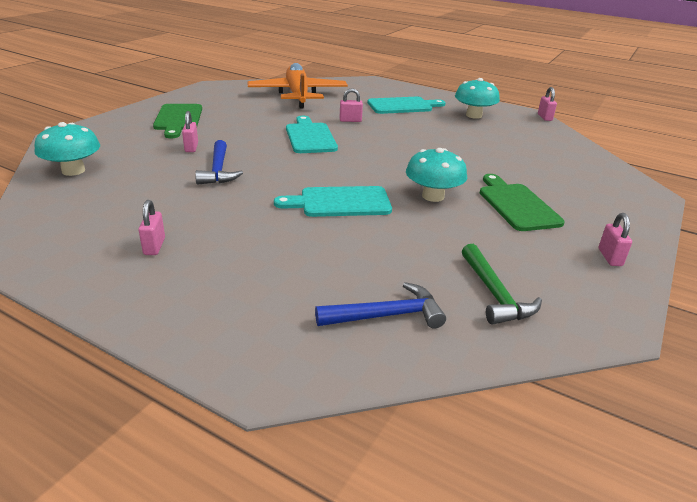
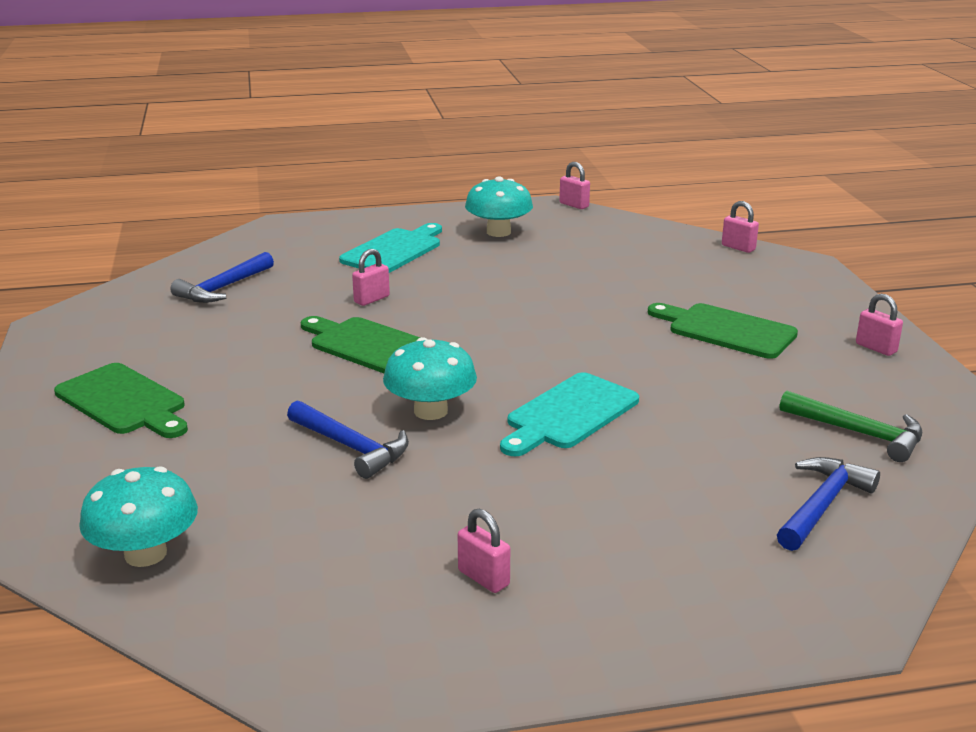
camera: 40 degrees left, 5 degrees down
pink padlock [182,111,198,152] -> pink padlock moved to [722,201,759,253]
orange plane [248,63,348,108] -> blue hammer [170,252,274,303]
turquoise cutting board [286,116,338,153] -> green cutting board [301,316,420,373]
turquoise mushroom [406,148,467,202] -> turquoise mushroom moved to [383,337,477,420]

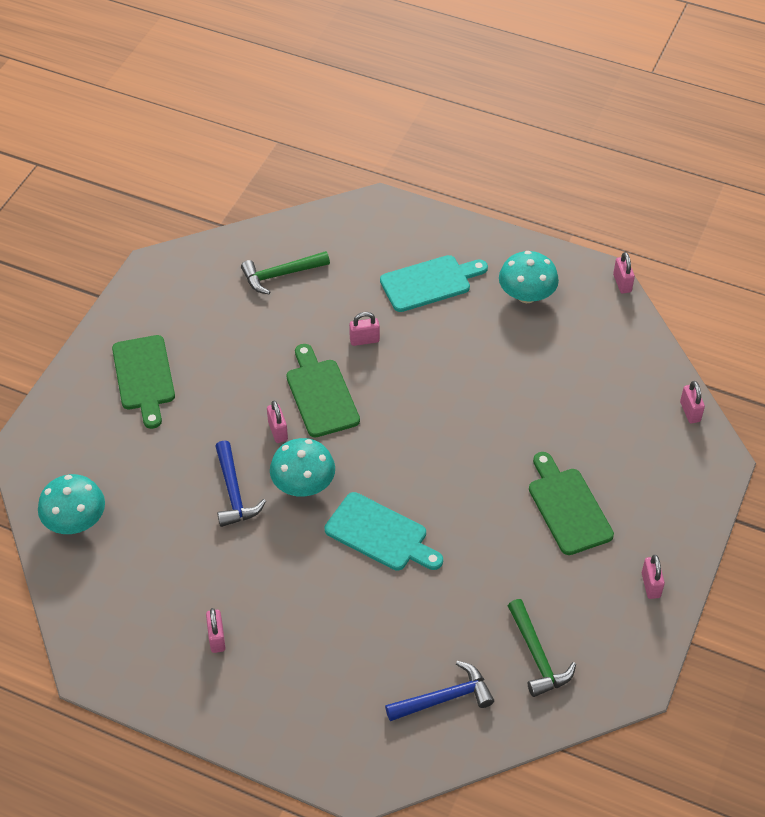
camera: 35 degrees right, 25 degrees up
blue hammer [170,252,274,303] -> green hammer [241,251,330,294]
turquoise cutting board [500,372,639,456] -> turquoise cutting board turned 135 degrees counterclockwise [325,492,443,571]
none -> pink padlock [267,400,288,443]

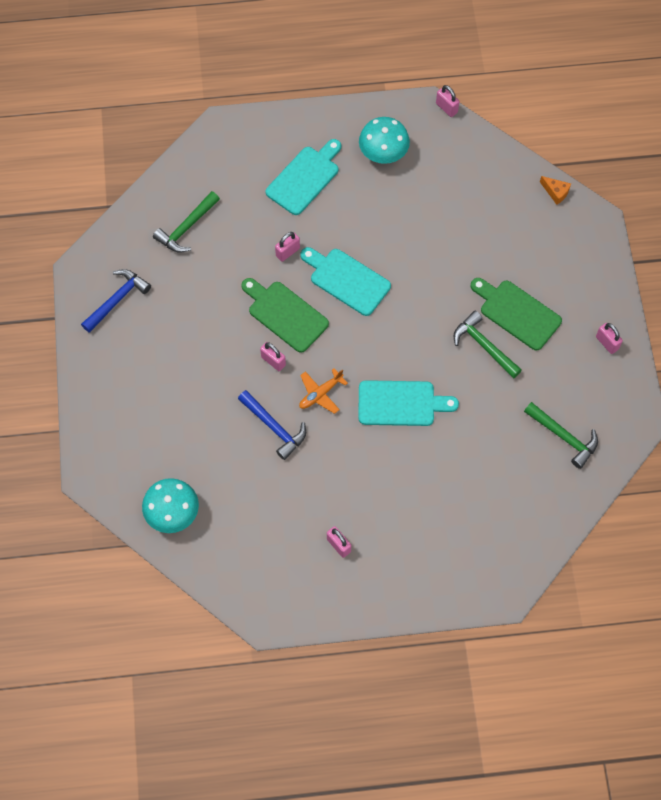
camera: 30 degrees left, 15 degrees up
green cutting board [112,335,175,429] -> none
turquoise mushroom [270,438,335,497] -> orange plane [299,368,348,414]
blue hammer [385,661,494,721] -> blue hammer moved to [81,269,151,333]
pink padlock [680,381,705,423] -> orange cheese [540,176,571,205]
none -> turquoise cutting board [300,247,391,316]
none -> green hammer [453,311,522,379]

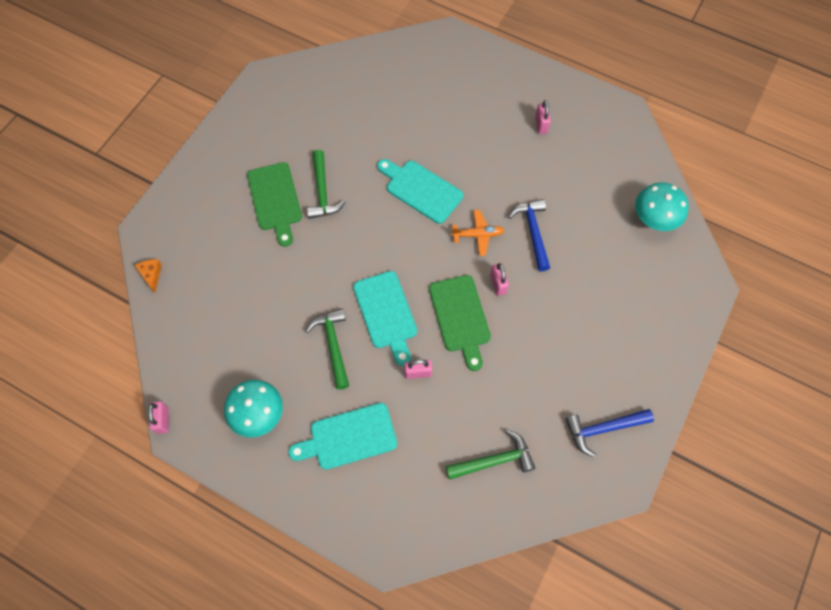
camera: 145 degrees left, 0 degrees up
green hammer [524,402,598,469] -> green hammer moved to [305,309,349,390]
pink padlock [596,323,623,354] -> none

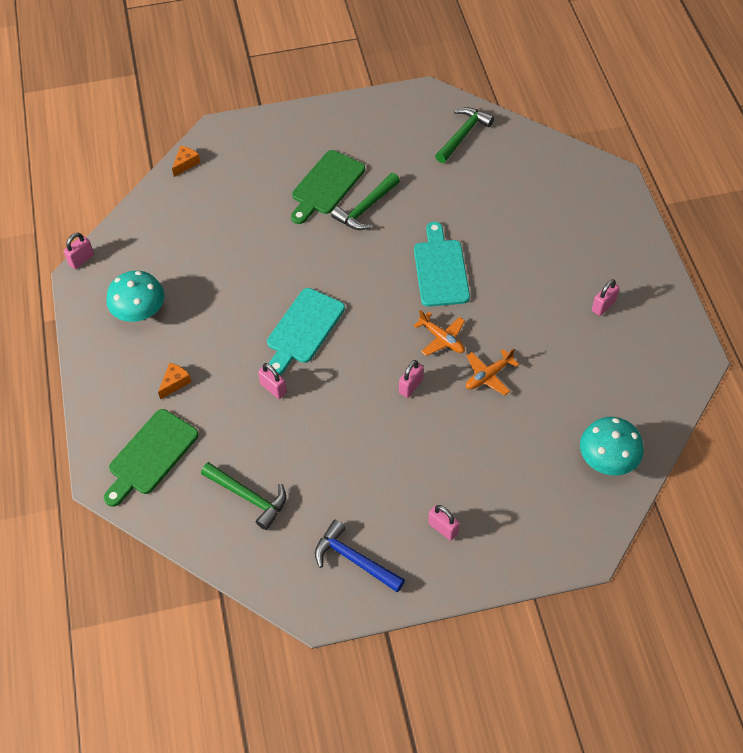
camera: 50 degrees right, 10 degrees down
turquoise cutting board [288,403,397,470] -> orange cheese [158,363,192,400]
green hammer [305,309,349,390] -> green hammer moved to [435,107,494,163]
green cutting board [429,275,491,371] -> green cutting board moved to [104,409,199,507]
blue hammer [508,199,550,272] -> orange plane [466,348,519,395]
none -> pink padlock [428,505,460,541]

